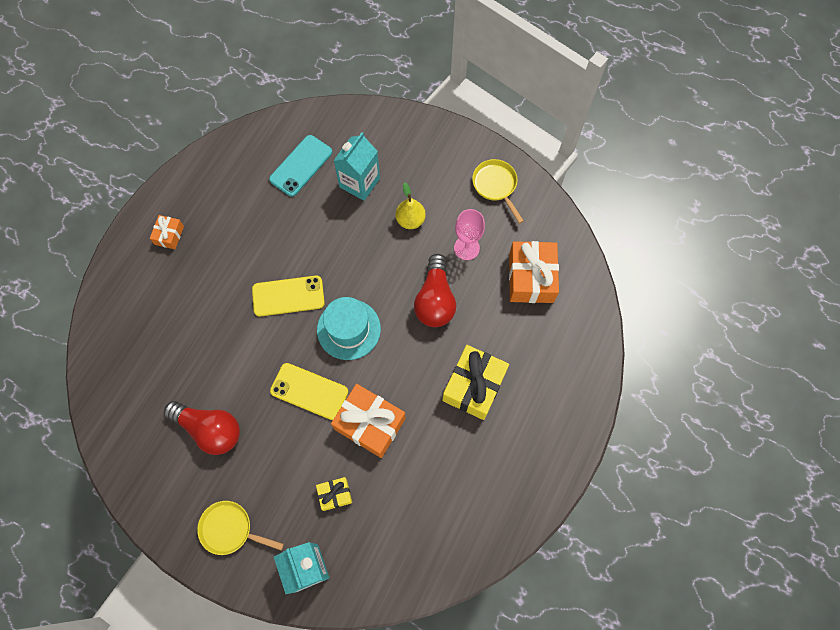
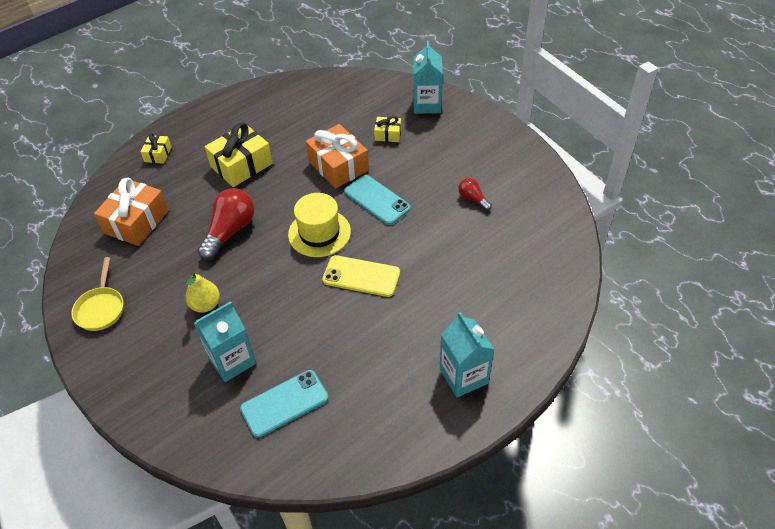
camera: 155 degrees left, 20 degrees down
orange gift [150,215,184,249] -> turquoise carton [440,312,494,397]
red light bulb [164,401,240,455] -> red light bulb [458,178,492,211], size x0.52
yellow pan [197,501,284,555] -> none
yellow phone [270,363,348,420] -> turquoise phone [344,175,411,225]
turquoise hat [317,297,381,360] -> yellow hat [288,193,351,257]
pink goblet [454,209,485,260] -> none
none -> yellow gift [140,133,172,164]

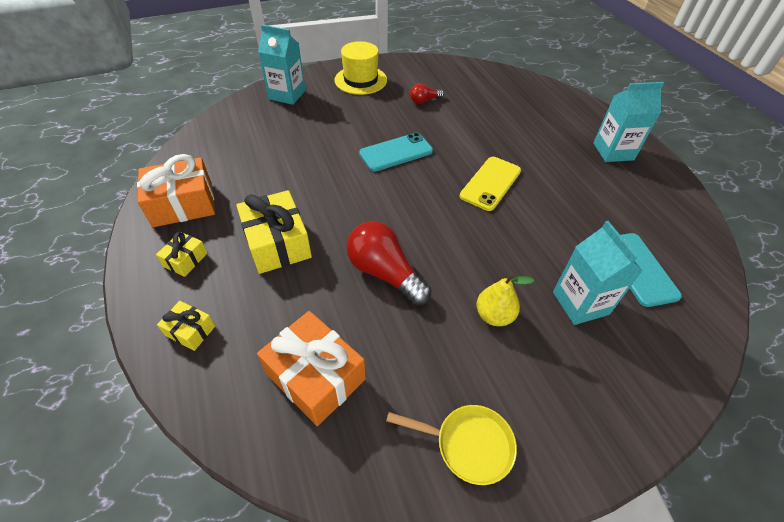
camera: 75 degrees left, 0 degrees up
yellow hat [288,193,351,257] -> yellow hat moved to [335,41,387,95]
orange gift [305,124,369,188] -> orange gift moved to [137,154,215,227]
yellow gift [374,116,401,142] -> yellow gift moved to [156,232,208,277]

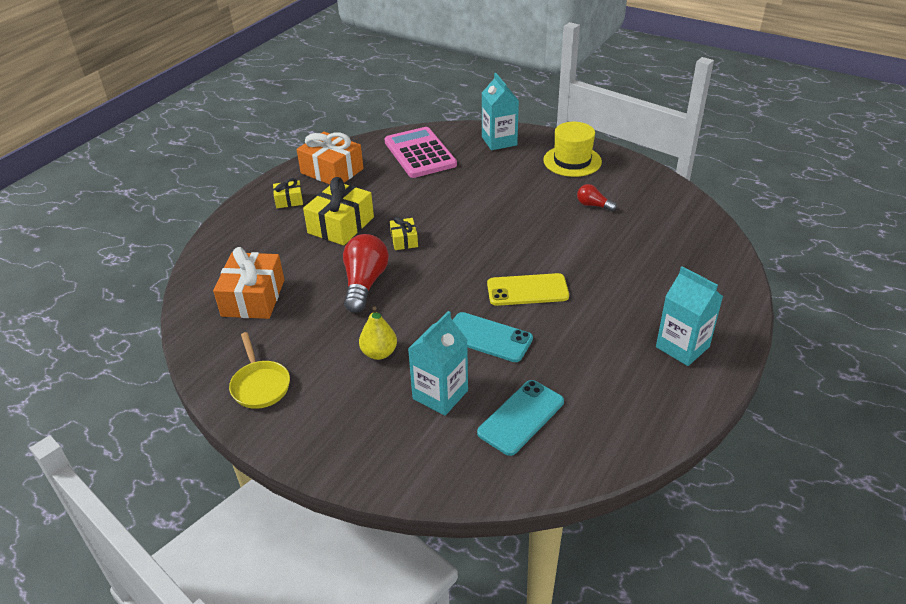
camera: 55 degrees right, 10 degrees down
yellow gift [157,301,215,351] -> yellow gift moved to [390,217,418,250]
turquoise phone [359,133,433,172] -> turquoise phone moved to [453,312,533,362]
none -> pink calculator [384,127,457,178]

